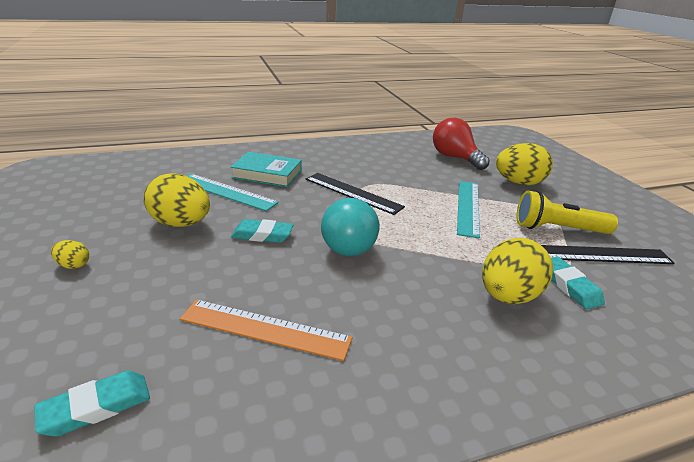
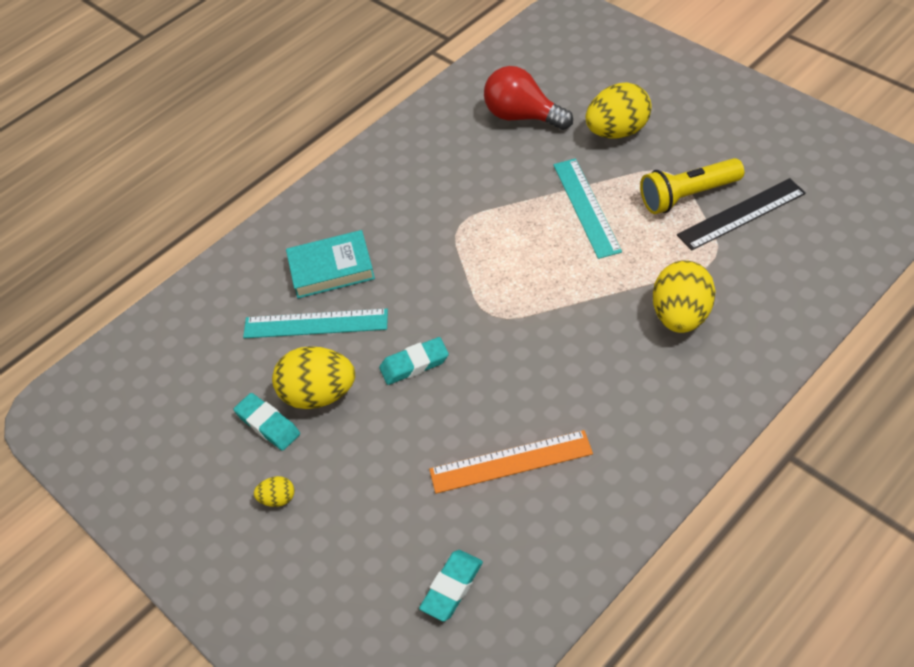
camera: 20 degrees left, 20 degrees up
black ruler [306,173,405,215] -> none
turquoise light bulb [321,198,379,256] -> none
turquoise eraser [551,257,605,310] -> turquoise eraser moved to [234,393,300,451]

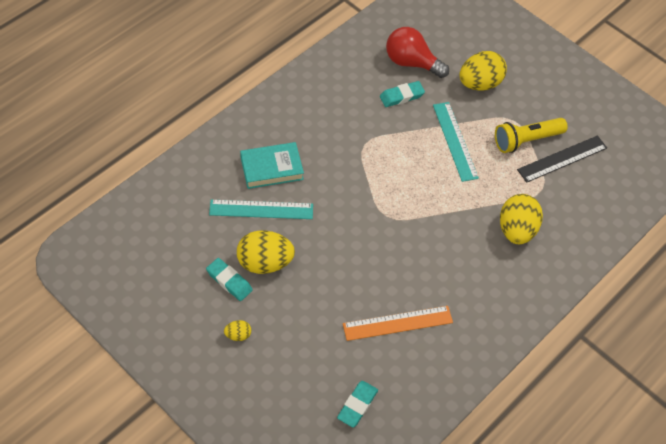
camera: 10 degrees left, 5 degrees up
turquoise eraser [379,337,449,385] -> turquoise eraser moved to [380,81,425,107]

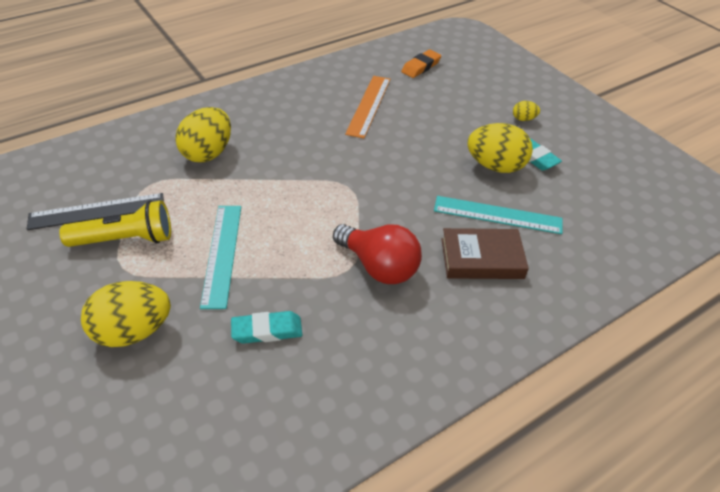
camera: 165 degrees left, 10 degrees down
turquoise book [240,142,304,189] -> brown book [442,228,529,279]
turquoise eraser [337,381,378,427] -> orange eraser [401,49,441,78]
orange ruler [343,306,453,341] -> orange ruler turned 75 degrees counterclockwise [345,76,390,138]
red light bulb [386,27,449,78] -> red light bulb moved to [333,224,422,284]

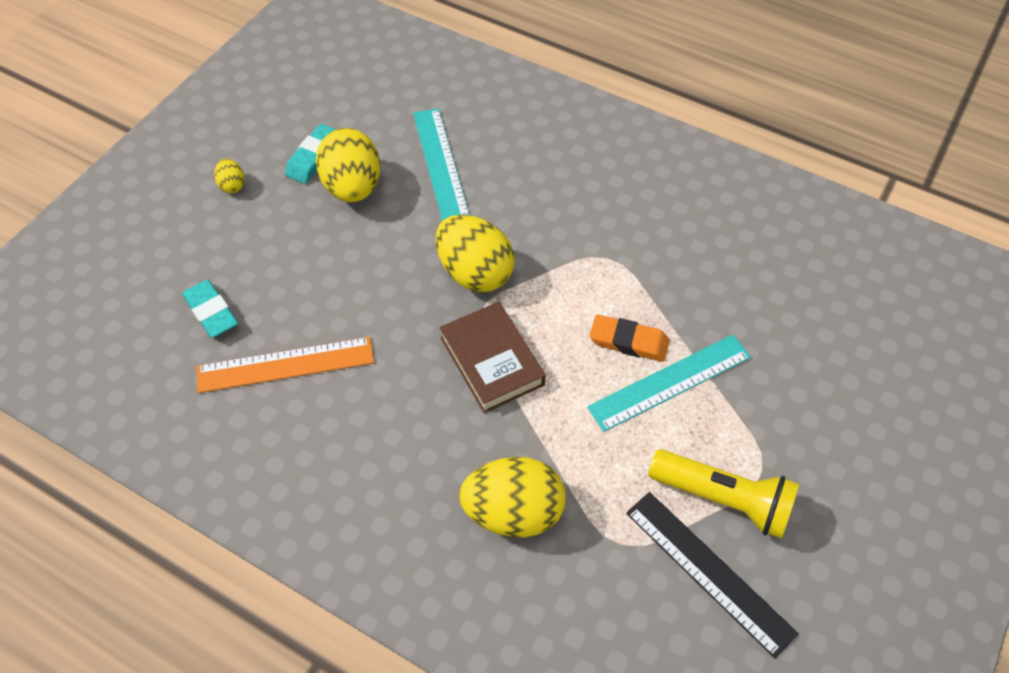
camera: 115 degrees left, 10 degrees up
yellow flashlight [59,201,171,247] -> yellow flashlight turned 150 degrees clockwise [648,449,799,539]
yellow egg [81,281,171,347] -> yellow egg moved to [436,215,515,292]
turquoise eraser [231,311,302,344] -> turquoise eraser moved to [182,280,238,338]
red light bulb [333,224,422,284] -> none
orange eraser [401,49,441,78] -> orange eraser moved to [590,315,670,362]
brown book [442,228,529,279] -> brown book moved to [439,302,546,413]

